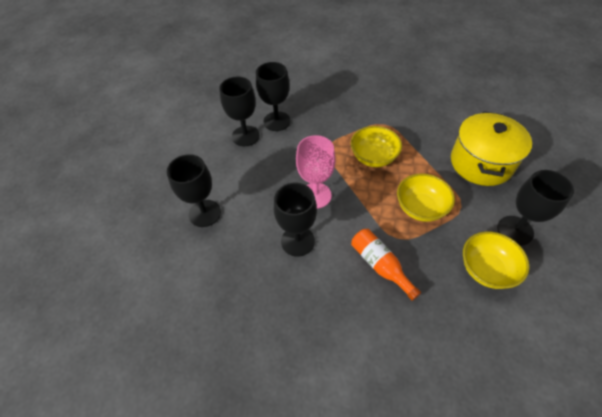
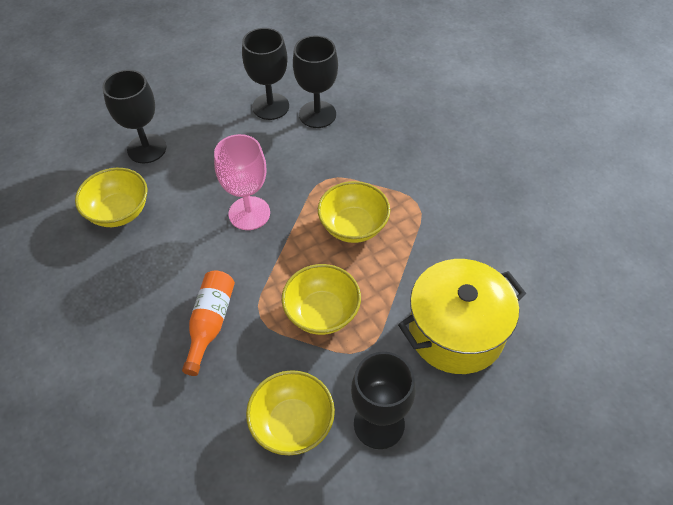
camera: 45 degrees right, 0 degrees up
black goblet [274,182,317,257] -> none
none -> yellow bowl [75,168,147,227]

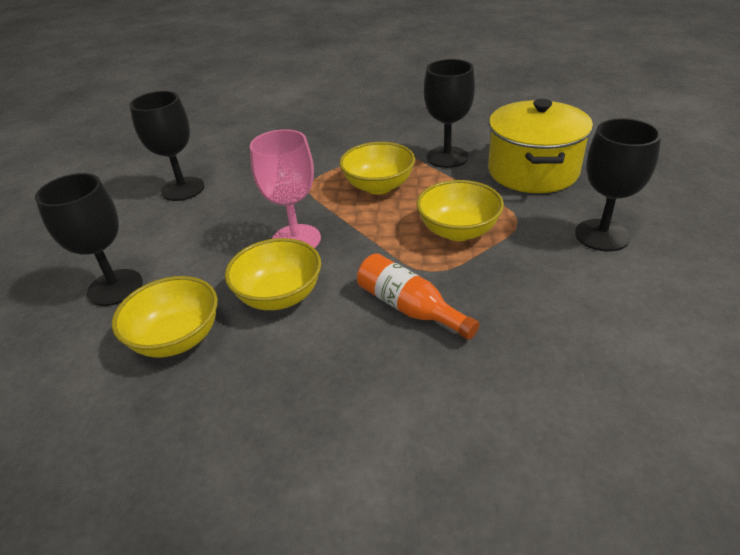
camera: 55 degrees left, 15 degrees down
yellow bowl [246,370,335,455] -> yellow bowl moved to [225,238,321,310]
black goblet [293,36,338,128] -> black goblet moved to [424,59,475,168]

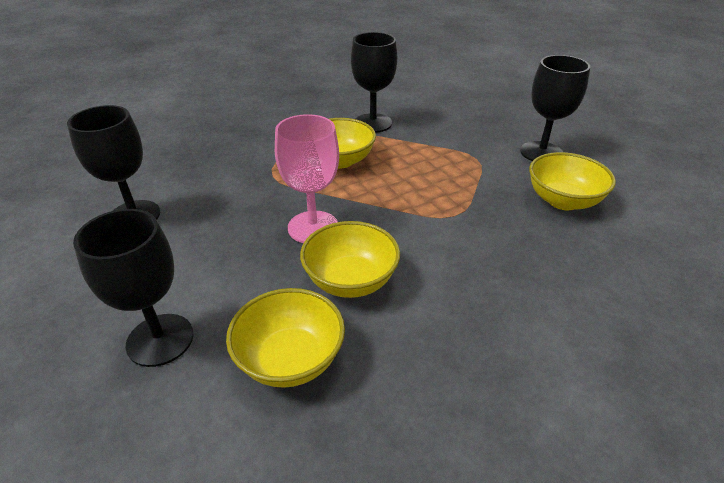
camera: 35 degrees left, 0 degrees up
orange bottle [357,253,480,340] -> none
yellow bowl [416,180,504,241] -> yellow bowl moved to [529,152,616,210]
yellow pot [488,99,593,193] -> none

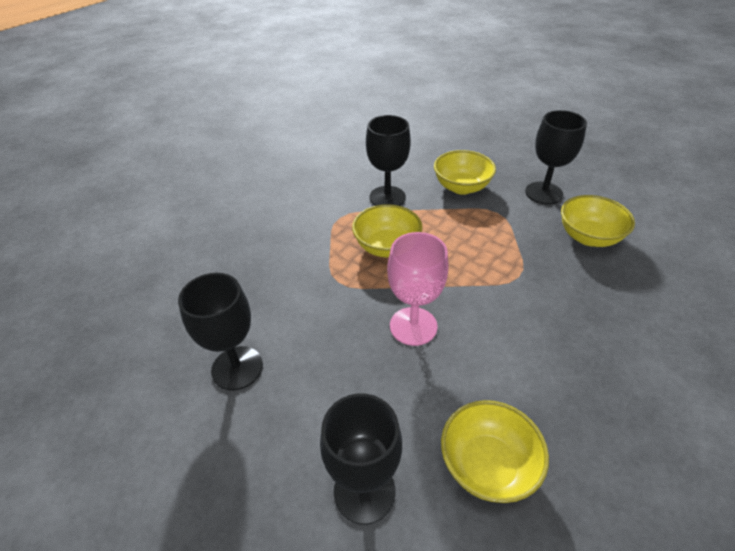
camera: 20 degrees left, 5 degrees up
yellow bowl [300,221,400,298] -> yellow bowl moved to [434,150,496,195]

